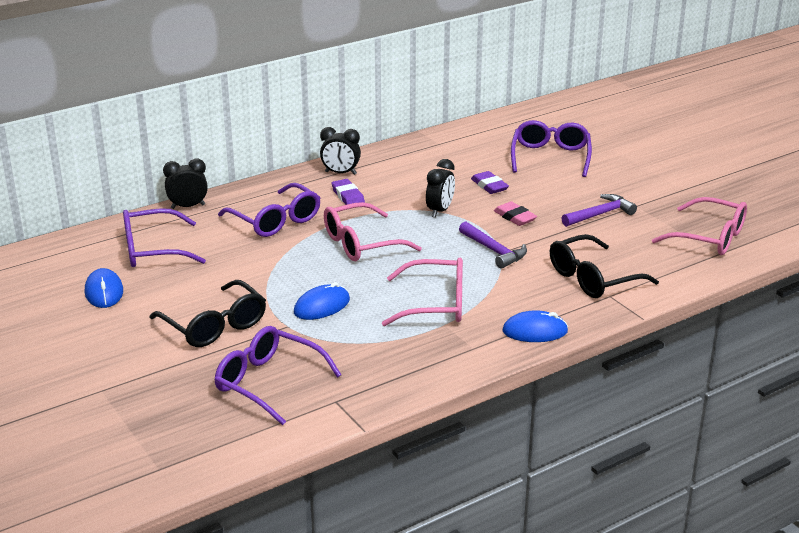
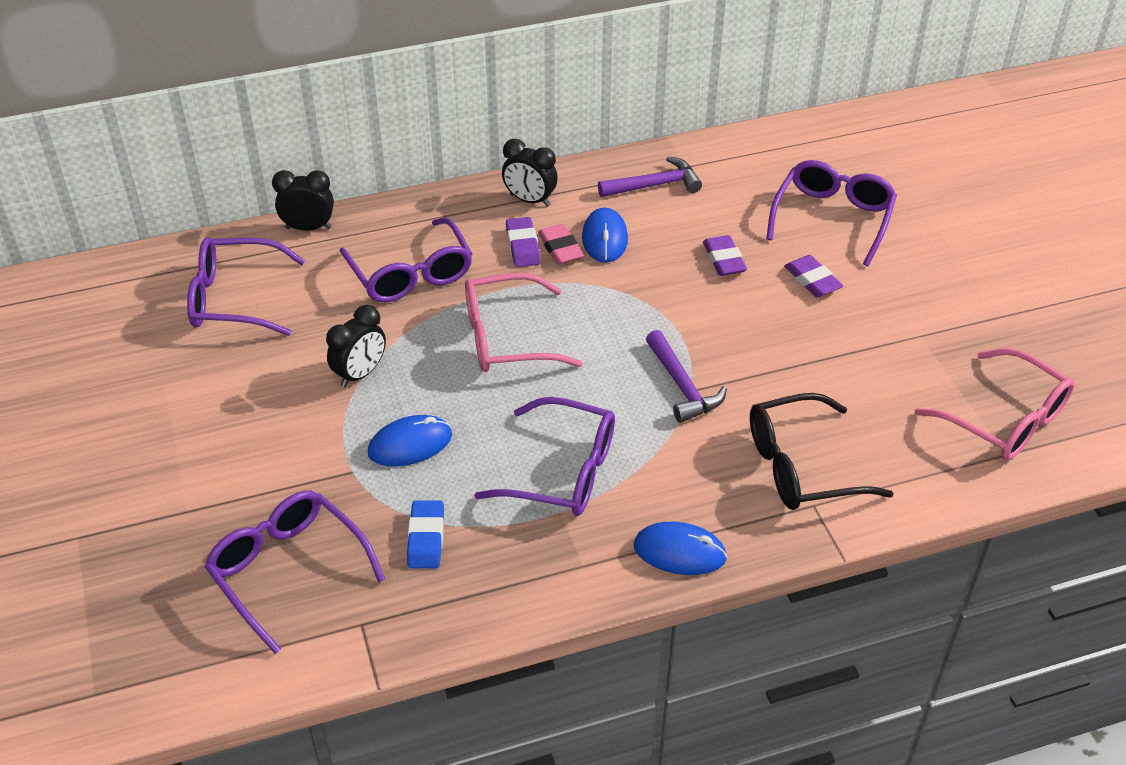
camera: 15 degrees right, 15 degrees up
blue mouse [85,268,123,308] -> blue mouse moved to [582,207,628,263]
black glasses [149,280,266,347] -> none
pink glasses [382,258,463,326] -> purple glasses [474,397,615,516]
black clock [426,159,455,218] -> black clock moved to [326,305,386,388]
pink eraser [494,201,537,226] -> pink eraser moved to [538,224,584,265]
purple hammer [562,194,637,227] -> purple hammer moved to [598,157,702,197]
none -> blue eraser [407,500,444,569]
none -> purple eraser [784,255,843,297]

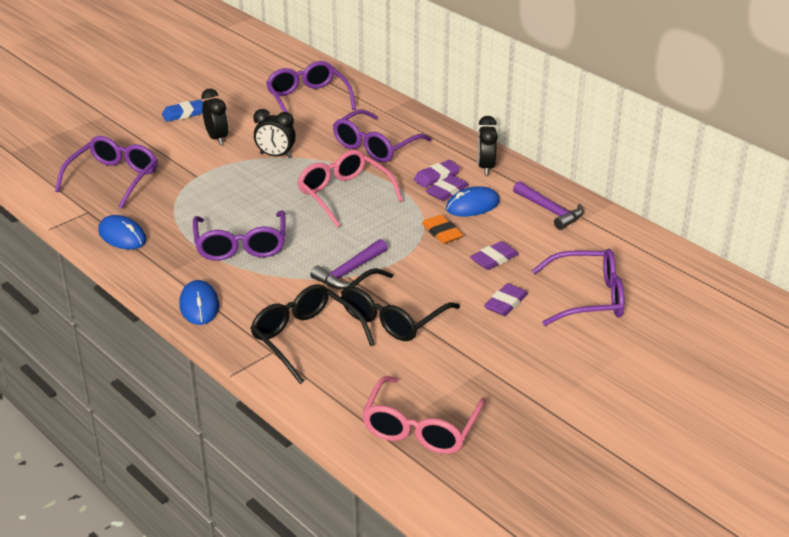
camera: 65 degrees right, 10 degrees down
black clock [272,170,334,231] -> black clock moved to [201,89,229,145]
blue mouse [368,415,452,466] -> blue mouse moved to [98,215,146,249]
blue eraser [407,500,444,569] -> blue eraser moved to [162,100,203,122]
pink eraser [538,224,584,265] -> purple eraser [426,175,469,201]
none -> black glasses [341,268,460,341]
none -> orange eraser [422,215,463,244]

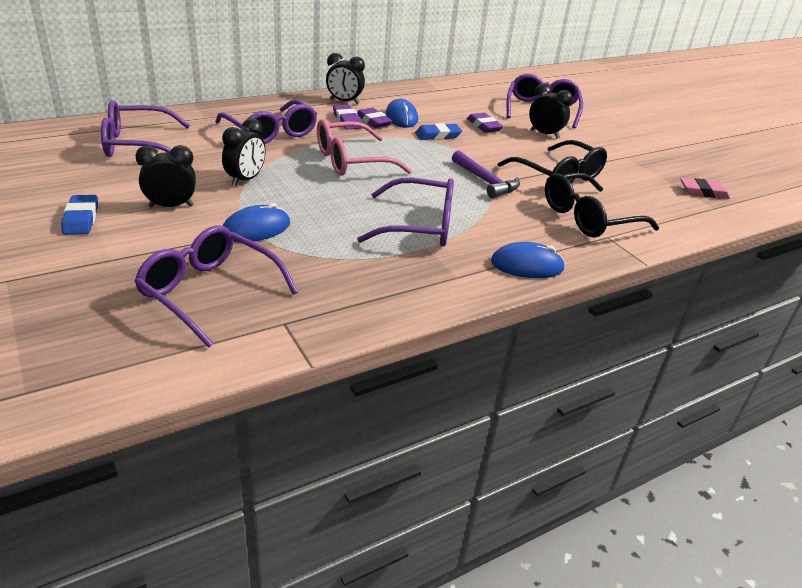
camera: 80 degrees left, 0 degrees up
blue mouse [98,215,146,249] -> blue mouse moved to [223,203,290,242]
pink glasses [362,376,486,454] -> pink eraser [680,178,730,199]
orange eraser [422,215,463,244] -> blue eraser [415,123,462,140]
purple eraser [484,283,528,316] -> black clock [529,84,573,139]
purple hammer [513,181,584,230] -> none

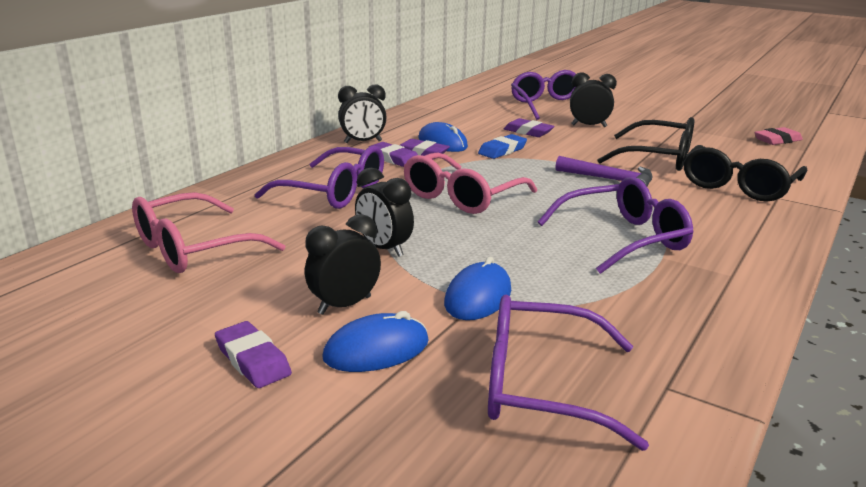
camera: 25 degrees left, 10 degrees down
blue eraser [61,195,98,235] -> purple eraser [215,321,292,388]
purple glasses [101,100,190,157] -> pink glasses [132,192,285,273]
black clock [222,118,266,187] -> black clock turned 135 degrees clockwise [355,168,414,257]
blue mouse [491,242,565,278] -> blue mouse moved to [322,311,429,372]

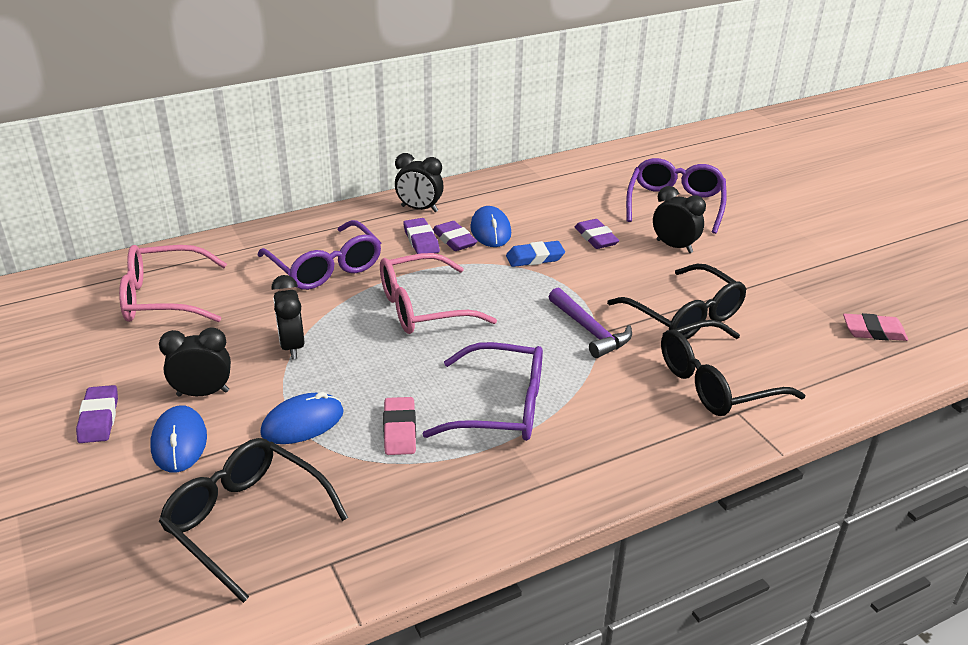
camera: 30 degrees right, 10 degrees up
blue mouse [322,311,429,372] -> blue mouse turned 75 degrees clockwise [151,405,207,473]
purple glasses [488,295,649,451] -> black glasses [159,438,348,603]
none -> pink eraser [383,397,416,455]

